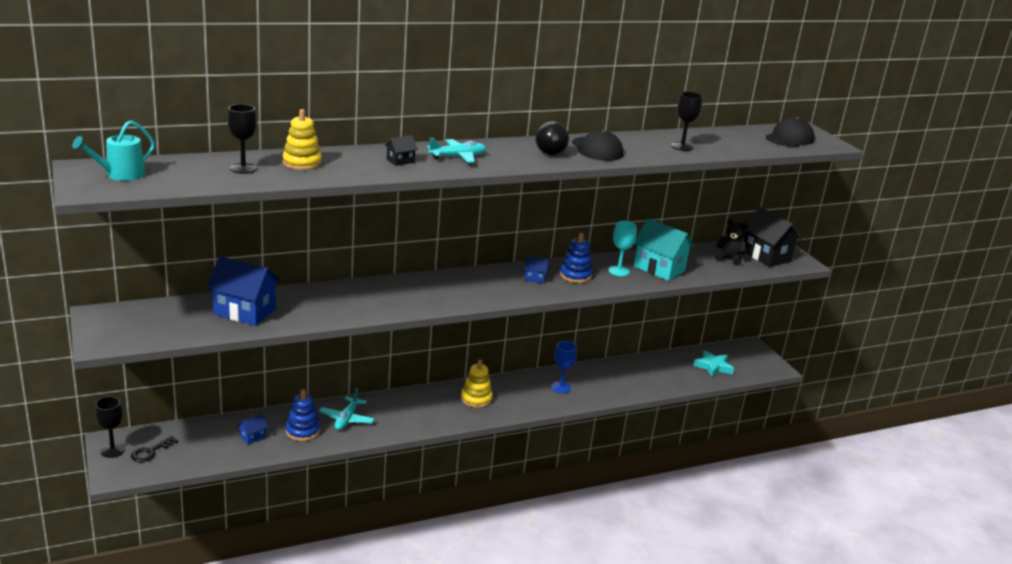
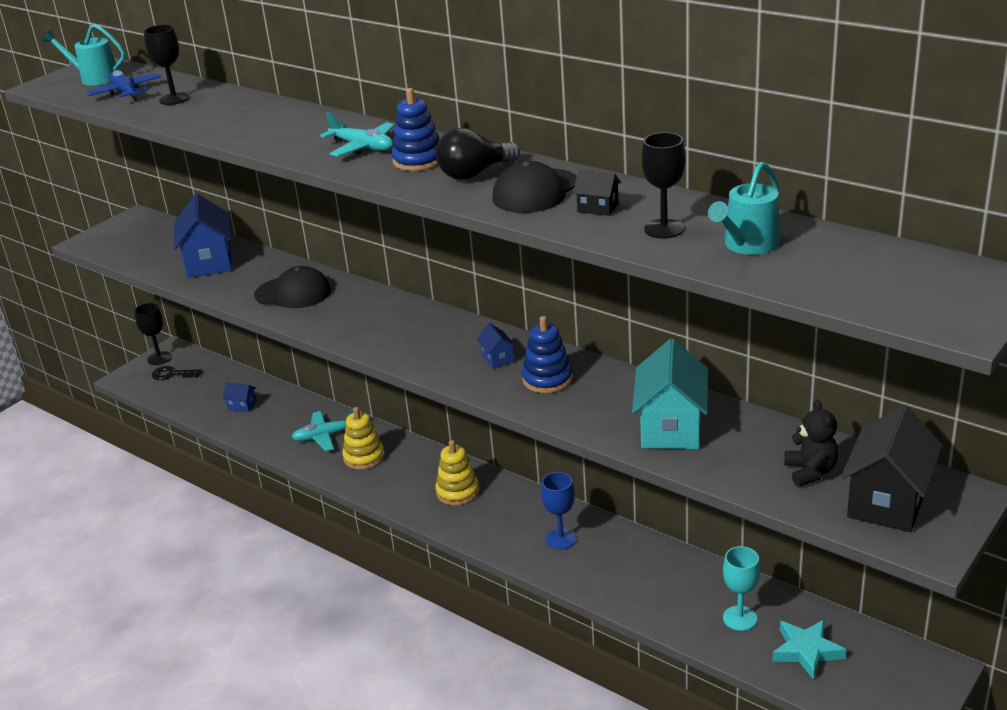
camera: 65 degrees right, 5 degrees up
yellow stacking toy [283,109,322,170] -> yellow stacking toy moved to [342,407,385,470]
blue stacking toy [286,389,320,441] -> blue stacking toy moved to [391,88,439,171]
black house [385,135,418,166] -> black house moved to [573,170,621,216]
turquoise goblet [608,221,637,276] -> turquoise goblet moved to [723,546,760,631]
black cap [766,117,815,147] -> black cap moved to [254,266,331,308]
none -> blue plane [86,70,161,101]
none -> turquoise watering can [708,162,780,255]

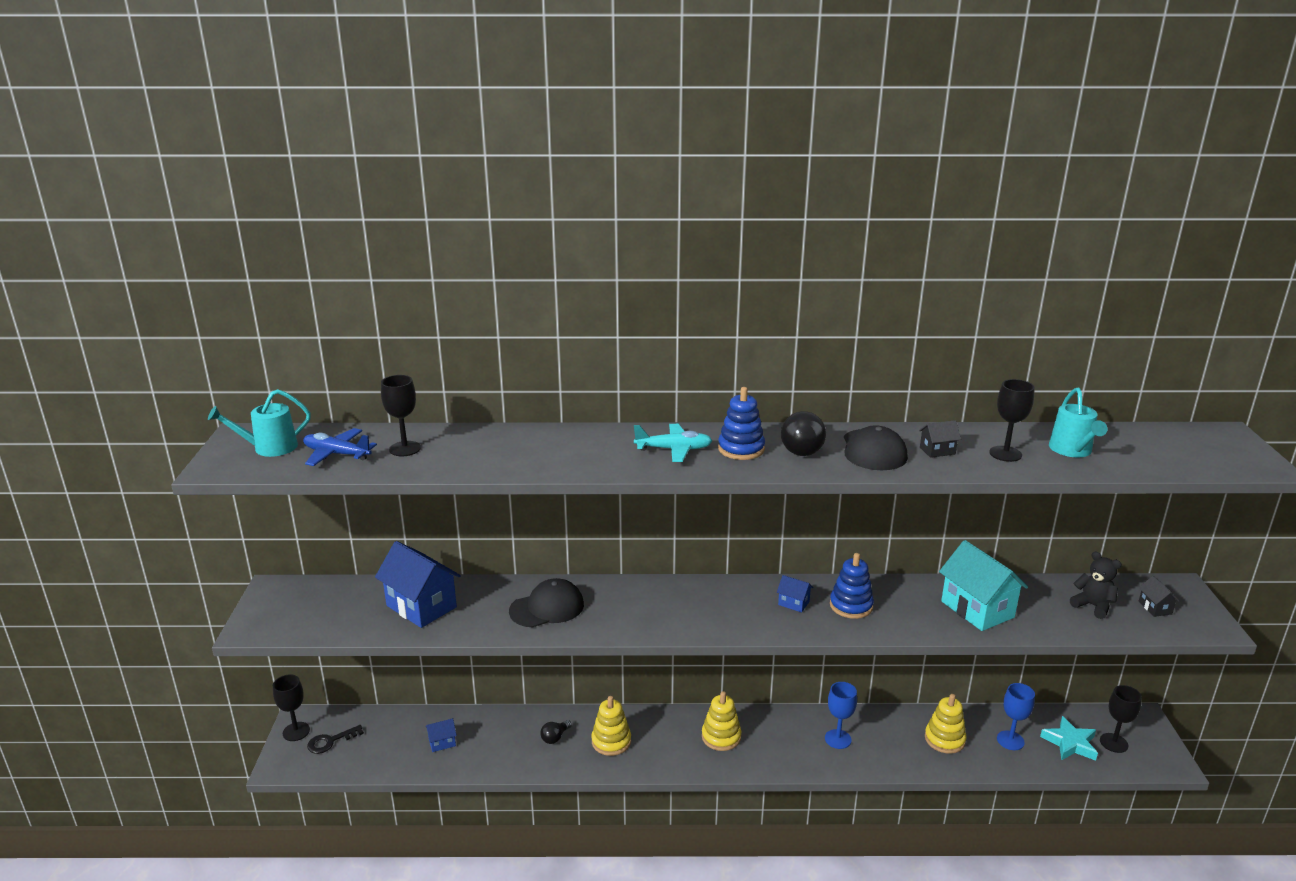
camera: 40 degrees left, 5 degrees down
turquoise plane [292,409,353,451] -> black light bulb [540,720,572,744]
turquoise goblet [723,546,760,631] -> blue goblet [997,683,1035,750]
black house [841,405,943,532] -> black house [1138,576,1180,617], size x0.46
none -> yellow stacking toy [925,694,967,754]
none -> black goblet [1100,685,1142,753]

